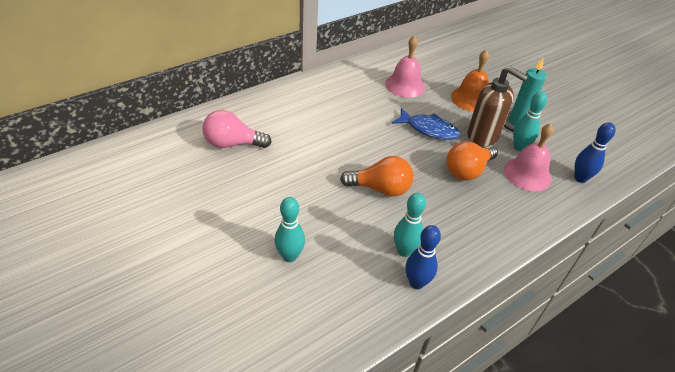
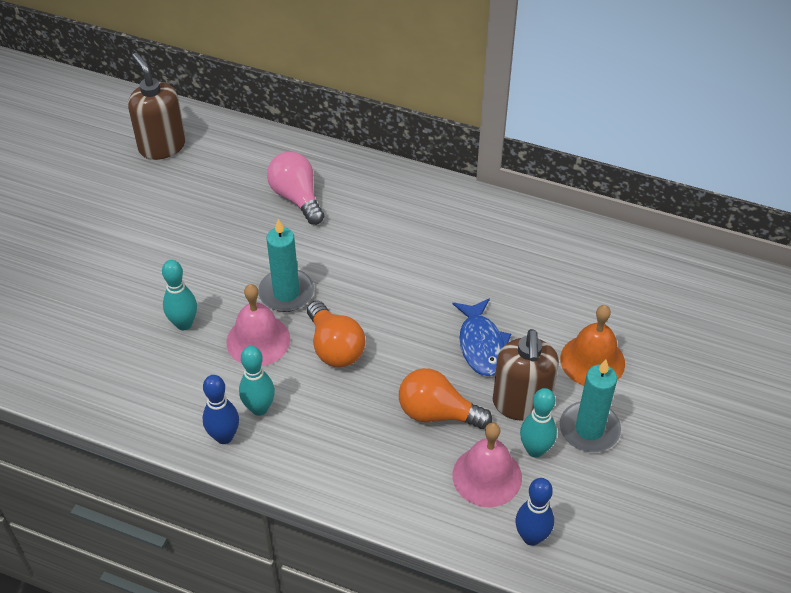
camera: 60 degrees right, 5 degrees up
pink bell [385,36,425,98] -> pink bell moved to [226,284,290,366]
none -> brown soap dispenser [128,53,186,160]
none -> turquoise candle [258,219,314,312]

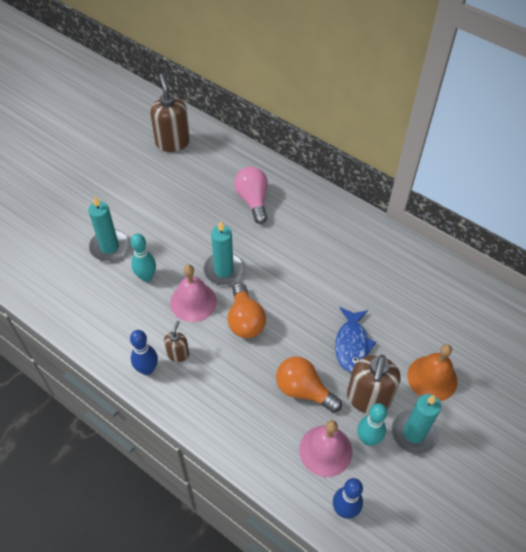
camera: 15 degrees right, 5 degrees up
turquoise bowling pin [239,346,275,416] -> brown soap dispenser [164,321,189,362]
none -> turquoise candle [88,196,129,261]

